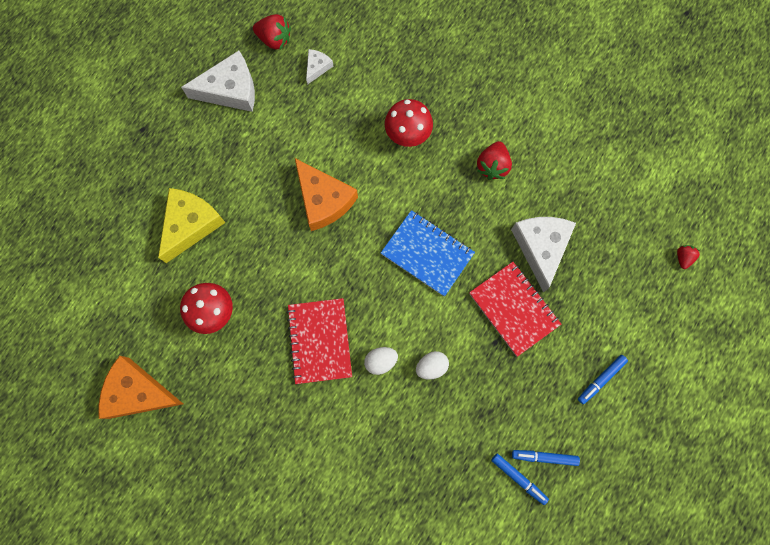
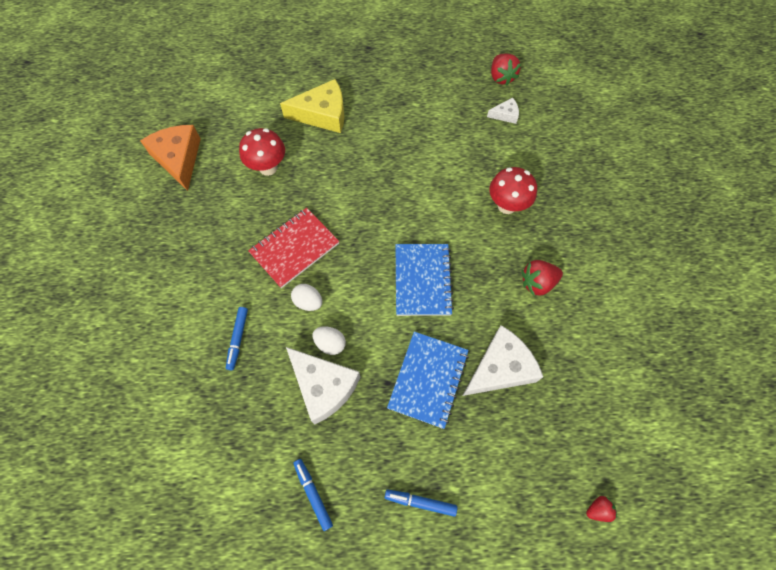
camera: 55 degrees right, 10 degrees down
white cheese [181,50,255,112] -> white cheese moved to [286,347,360,424]
orange cheese [295,158,358,231] -> none
red notebook [469,262,561,357] -> blue notebook [387,331,469,429]
blue marker [491,454,549,505] -> blue marker moved to [226,307,248,370]

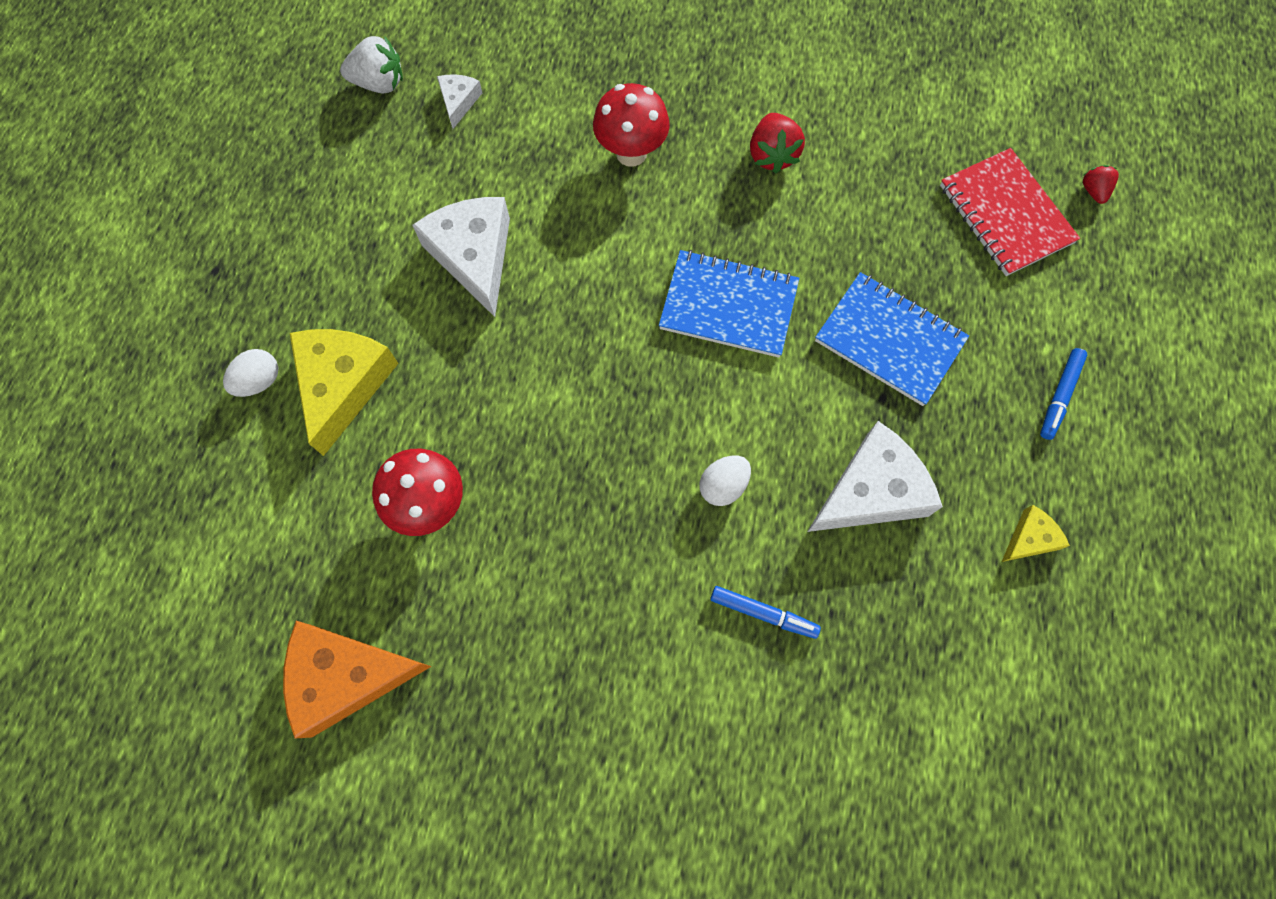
camera: 75 degrees left, 5 degrees up
red notebook [248,208,339,288] -> red notebook moved to [940,148,1080,276]
blue marker [293,459,333,531] -> yellow cheese [1002,505,1070,562]
white egg [313,326,346,355] -> white egg moved to [223,349,278,397]
white cheese [463,325,543,396] -> white cheese moved to [412,197,510,317]
red strawberry [491,54,521,86] -> white strawberry [340,36,403,94]

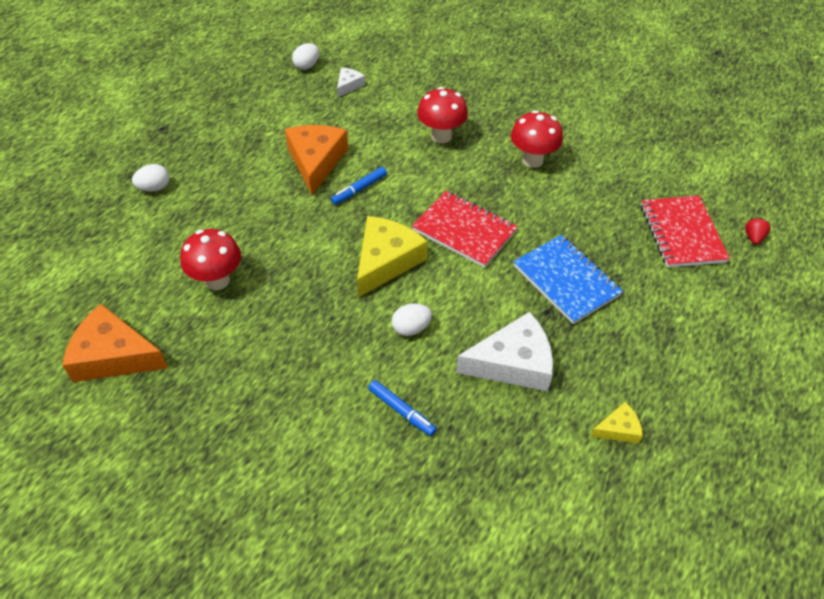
camera: 20 degrees right, 20 degrees down
yellow cheese [290,329,399,456] -> yellow cheese moved to [357,216,428,298]
white strawberry [340,36,403,94] -> white egg [292,43,319,70]
white cheese [412,197,510,317] -> orange cheese [285,125,348,195]
blue notebook [659,250,799,358] -> red notebook [412,191,518,268]
red strawberry [750,113,805,174] -> red mushroom [511,110,563,168]
blue marker [1040,348,1087,440] -> blue marker moved to [331,167,387,205]

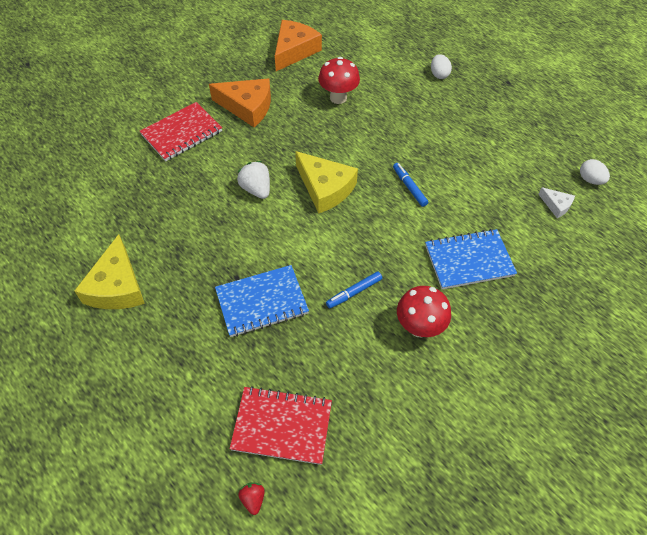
camera: 105 degrees right, 5 degrees up
orange cheese [285,125,348,195] -> orange cheese moved to [209,79,271,127]
blue marker [368,380,437,436] -> blue marker moved to [326,272,382,308]
white egg [391,303,432,336] -> white strawberry [237,161,270,199]
red notebook [412,191,518,268] -> red notebook moved to [139,102,222,161]
red mushroom [417,87,468,143] -> blue notebook [425,229,517,289]
white cheese [456,312,553,391] -> none
yellow cheese [590,402,643,443] -> yellow cheese [74,234,145,309], size x2.03
red strawberry [745,218,771,245] -> red strawberry turned 135 degrees counterclockwise [238,482,265,515]

